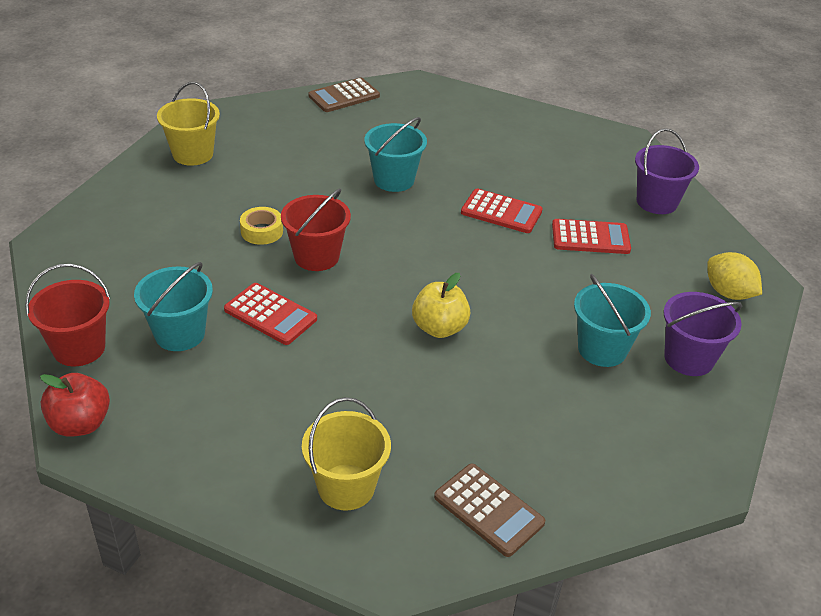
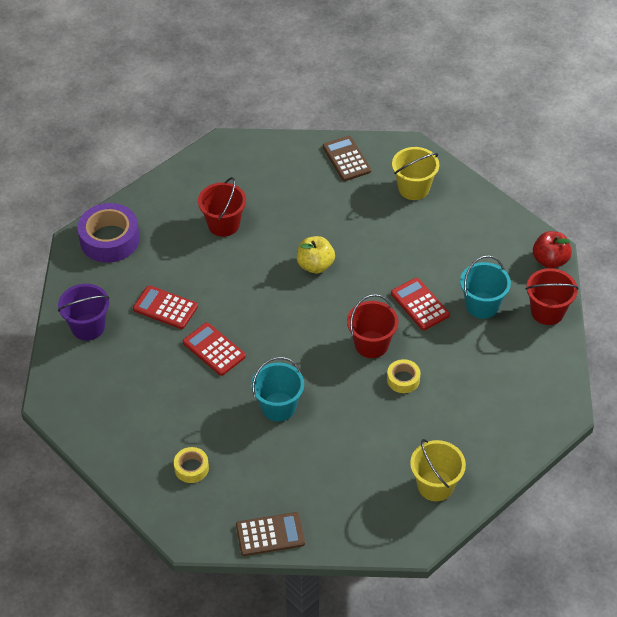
camera: 155 degrees left, 10 degrees up
turquoise bucket [574,274,651,367] -> red bucket [198,177,246,237]
purple bucket [664,292,742,376] -> none
yellow lemon [707,252,762,300] -> purple tape [77,203,140,263]
none -> yellow tape [174,447,209,483]

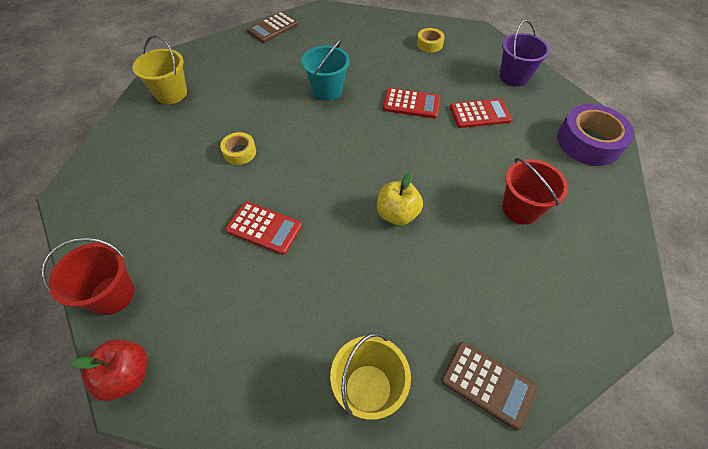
camera: 145 degrees right, 5 degrees up
yellow tape [174,447,209,483] -> yellow tape moved to [417,28,445,53]
red bucket [347,294,398,358] -> none
turquoise bucket [460,255,511,319] -> none

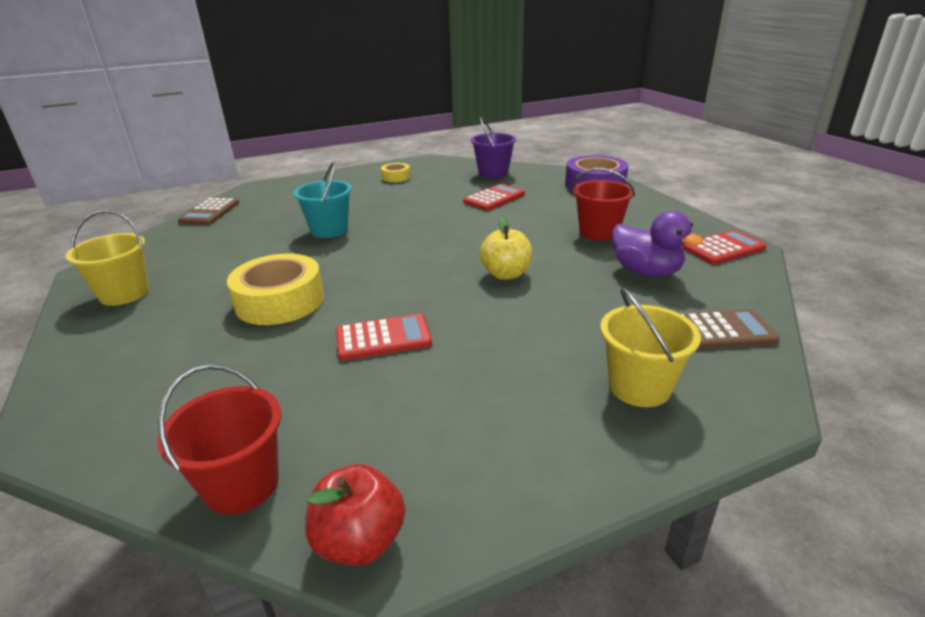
camera: 35 degrees left, 25 degrees down
yellow tape [220,132,256,165] -> yellow tape [227,254,324,325], size x1.95
red calculator [383,88,440,118] -> red calculator moved to [683,230,767,264]
none -> purple duck [612,211,703,277]

